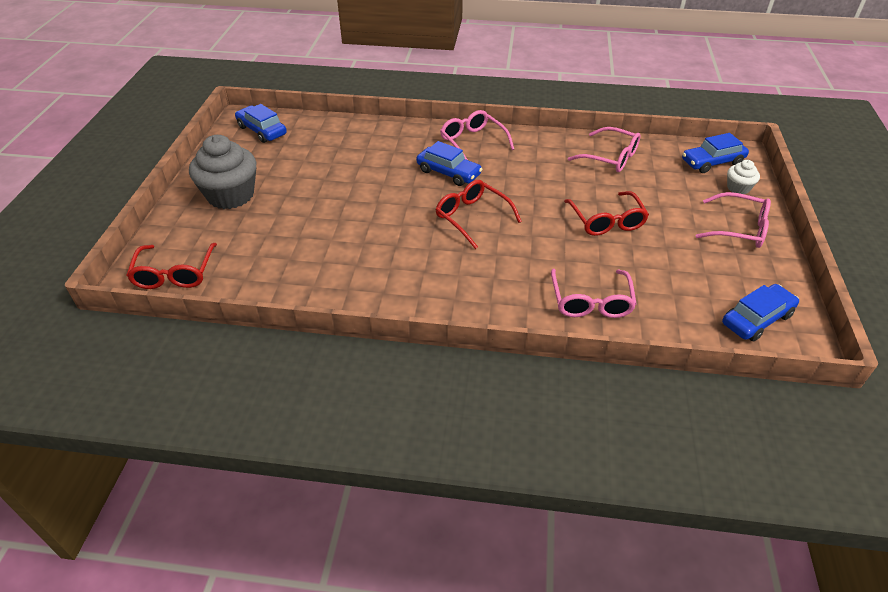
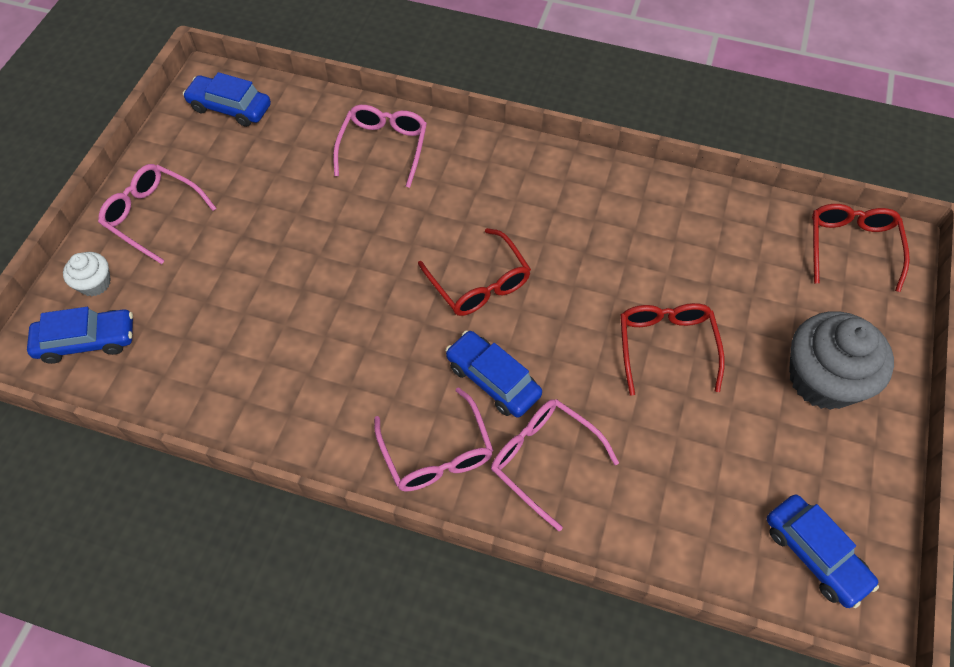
camera: 170 degrees left, 15 degrees up
red glasses [564,191,649,236] -> red glasses moved to [620,303,725,396]
pink glasses [568,127,641,172] -> pink glasses moved to [491,399,619,531]
blue car [722,284,799,341] -> blue car turned 45 degrees clockwise [183,72,271,127]

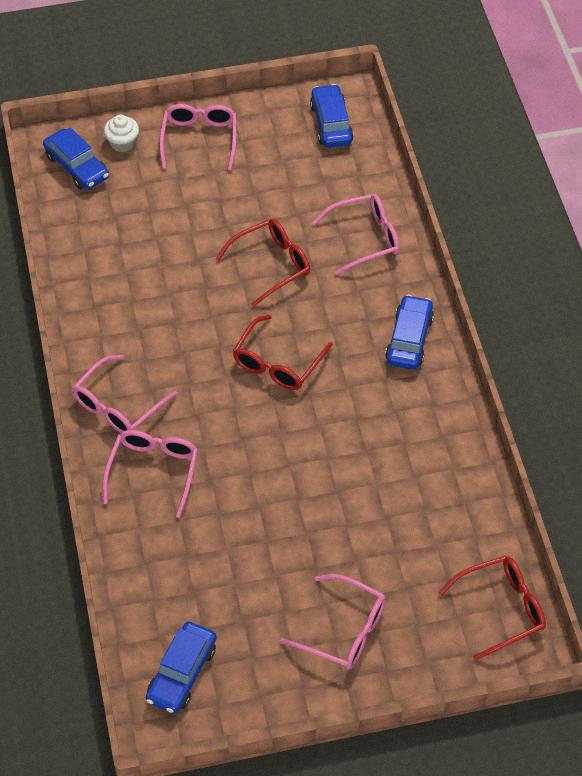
camera: 60 degrees right, 5 degrees down
blue car [446,331,542,417] -> blue car moved to [385,295,434,370]
red glasses [620,303,725,396] -> red glasses moved to [216,219,310,307]
grey cupcake [789,311,894,410] -> pink glasses [280,574,386,669]

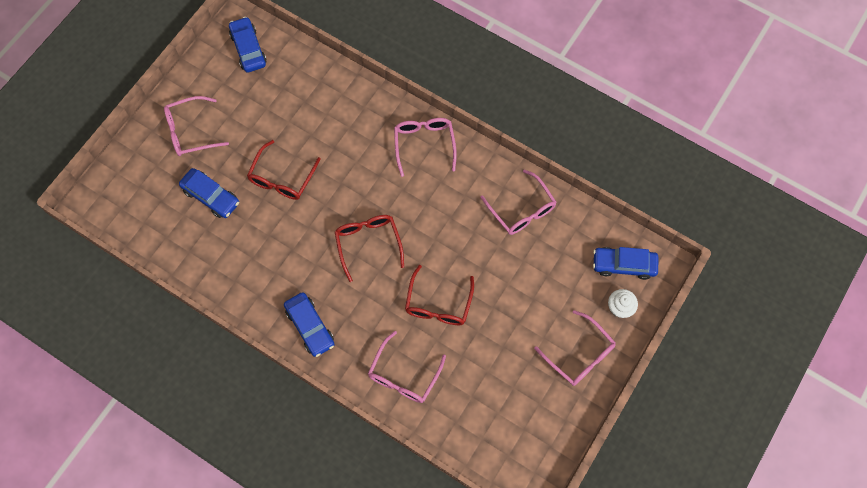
camera: 135 degrees right, 15 degrees up
pink glasses [103,430,198,518] -> pink glasses moved to [480,169,556,235]
blue car [310,84,353,148] -> blue car moved to [179,168,239,218]
red glasses [438,556,546,661] -> red glasses moved to [247,140,321,200]

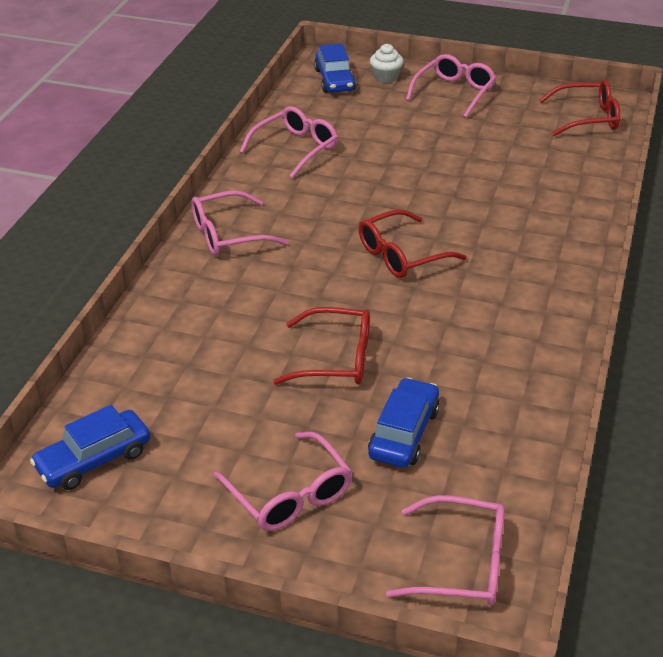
camera: 105 degrees left, 30 degrees down
blue car [284,292,335,357] -> none
pink glasses [368,331,446,403] -> pink glasses moved to [386,495,505,605]
red glasses [405,265,474,325] -> red glasses moved to [539,80,620,136]

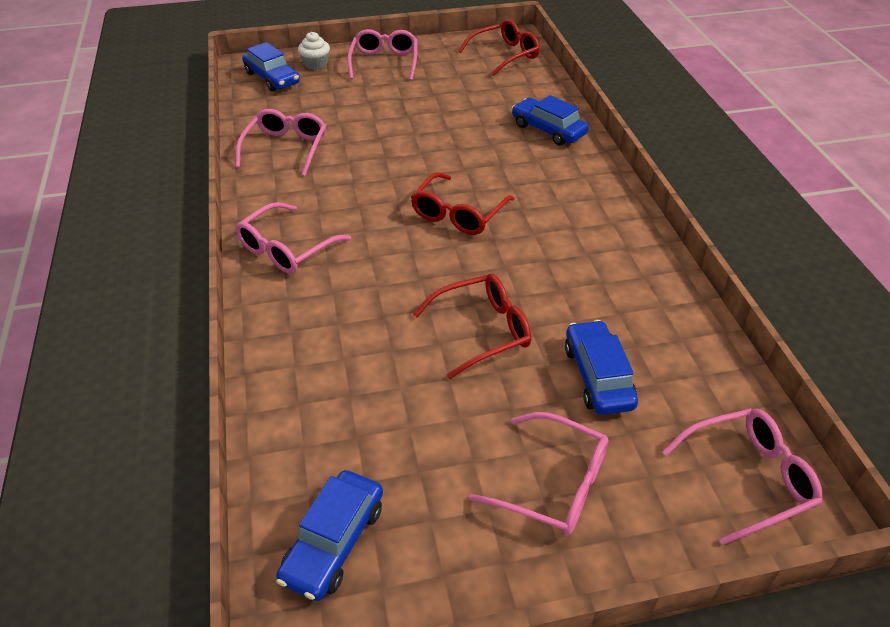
camera: 30 degrees left, 5 degrees up
none -> blue car [512,95,589,146]

